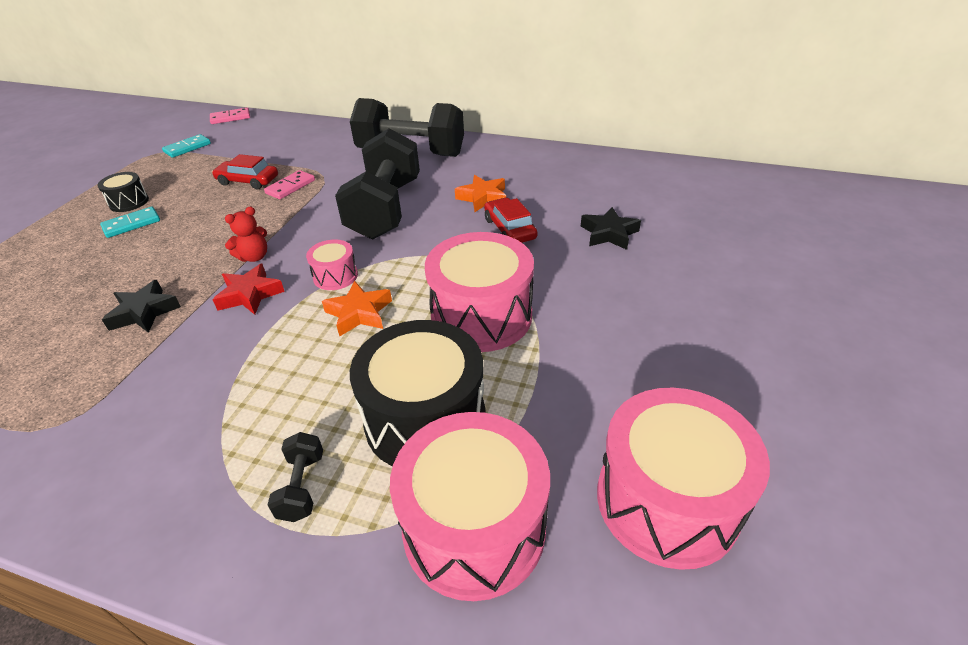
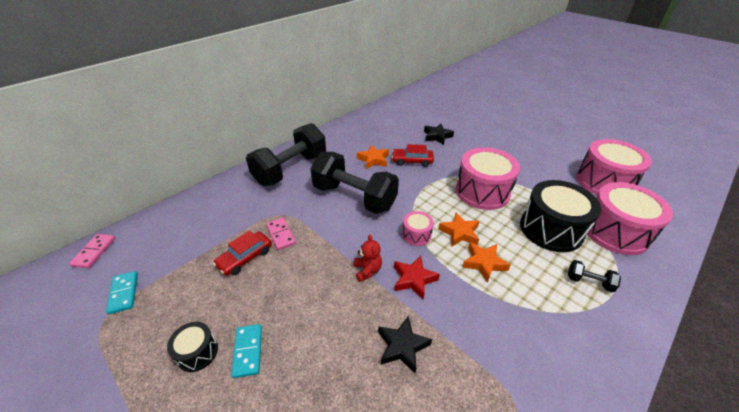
camera: 65 degrees left, 0 degrees up
none -> orange star [462,242,511,283]

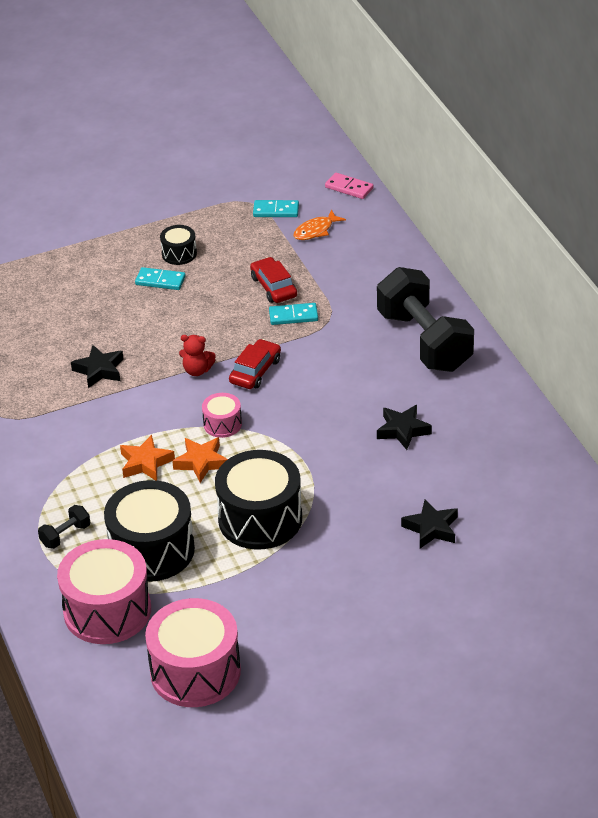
camera: 115 degrees right, 0 degrees up
pink domino [266,217,296,250] -> turquoise domino [269,303,318,325]
black dumbbell [310,152,399,214] -> none
orange star [357,145,389,169] -> black star [377,405,432,450]
red car [392,144,434,167] -> red car moved to [229,339,281,389]
red star [394,256,440,299] -> none
pink drum [456,147,520,210] -> black drum [215,450,302,550]
none -> orange fish [294,210,346,240]

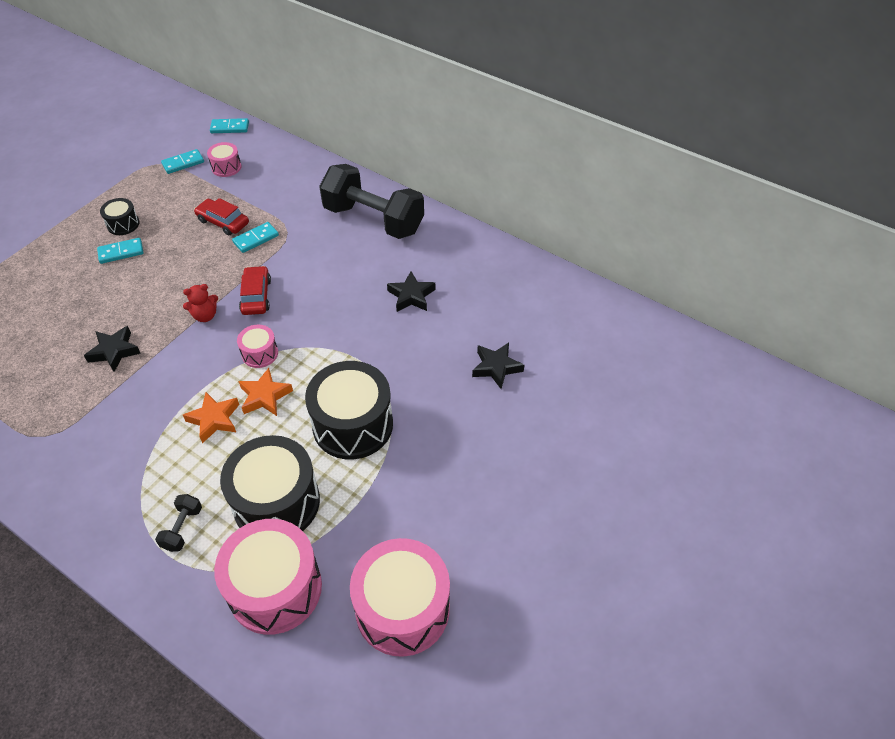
camera: 35 degrees left, 10 degrees up
orange fish [294,210,346,240] -> pink drum [207,142,241,177]
pink domino [325,173,374,199] -> turquoise domino [210,118,249,133]

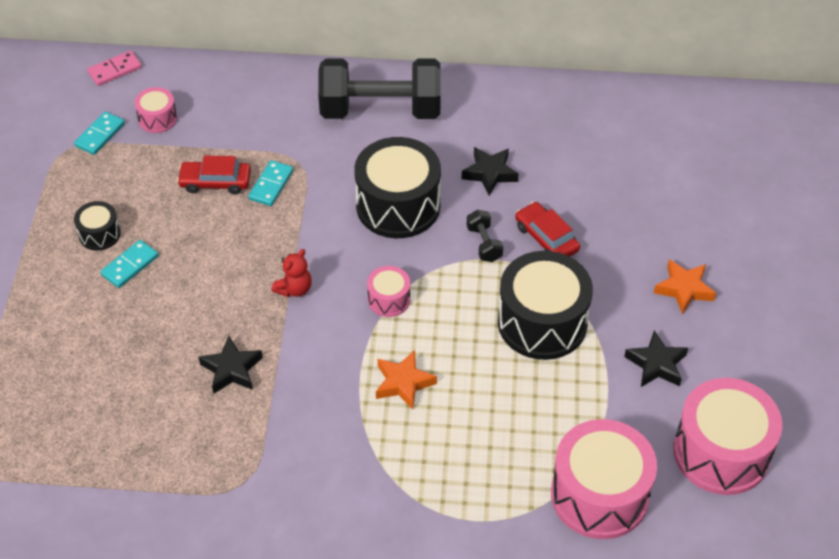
camera: 30 degrees left, 0 degrees up
black dumbbell [155,494,202,552] -> black dumbbell moved to [467,210,503,262]
turquoise domino [210,118,249,133] -> pink domino [87,51,142,86]
black drum [220,435,320,531] -> black drum moved to [354,137,441,238]
orange star [238,368,293,416] -> orange star moved to [654,259,716,314]
red car [239,266,271,315] -> red car moved to [515,202,580,257]
black star [472,343,524,389] -> black star moved to [624,330,688,387]

